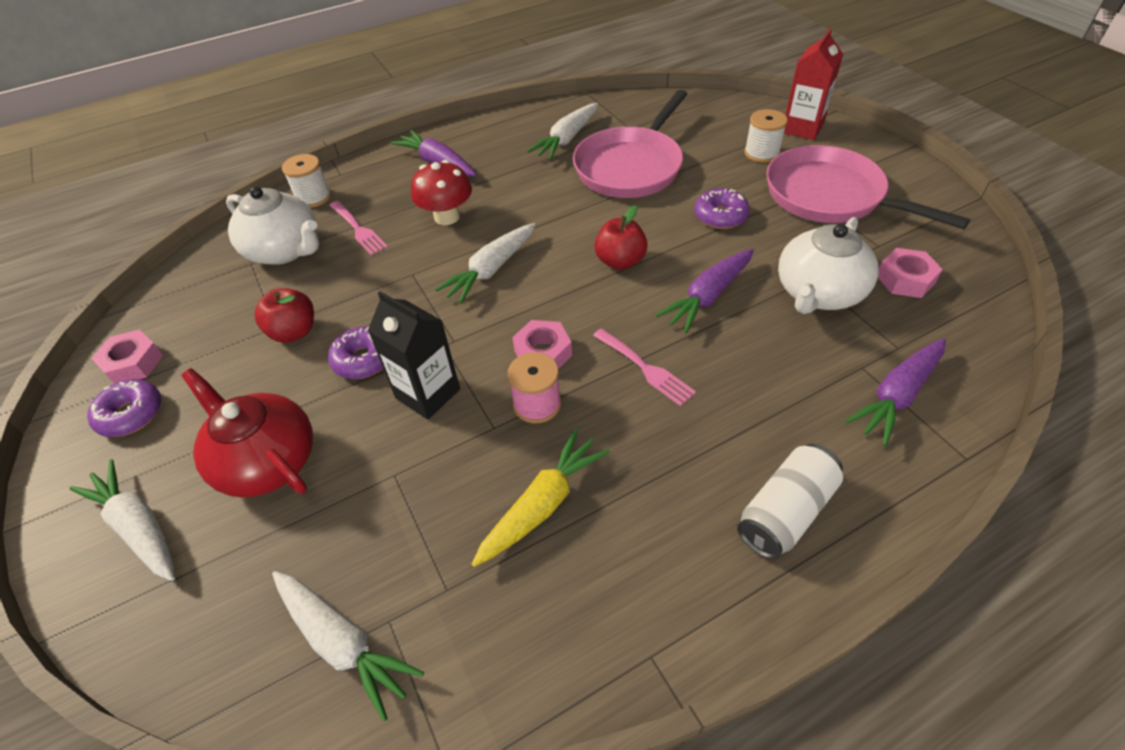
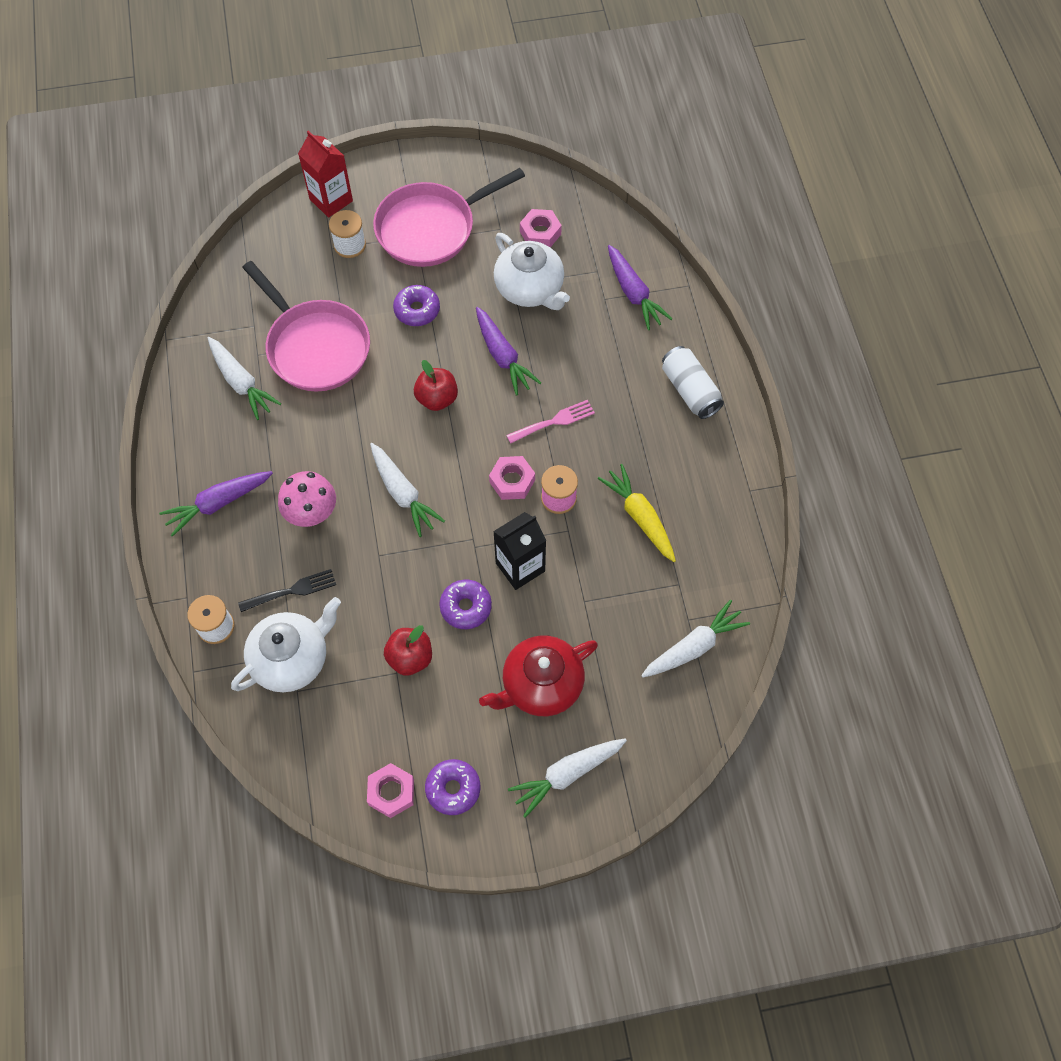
camera: 75 degrees left, 15 degrees up
pink fork [329,201,388,255] -> black fork [238,569,336,612]
red mushroom [411,160,472,225] -> pink mushroom [278,471,336,527]

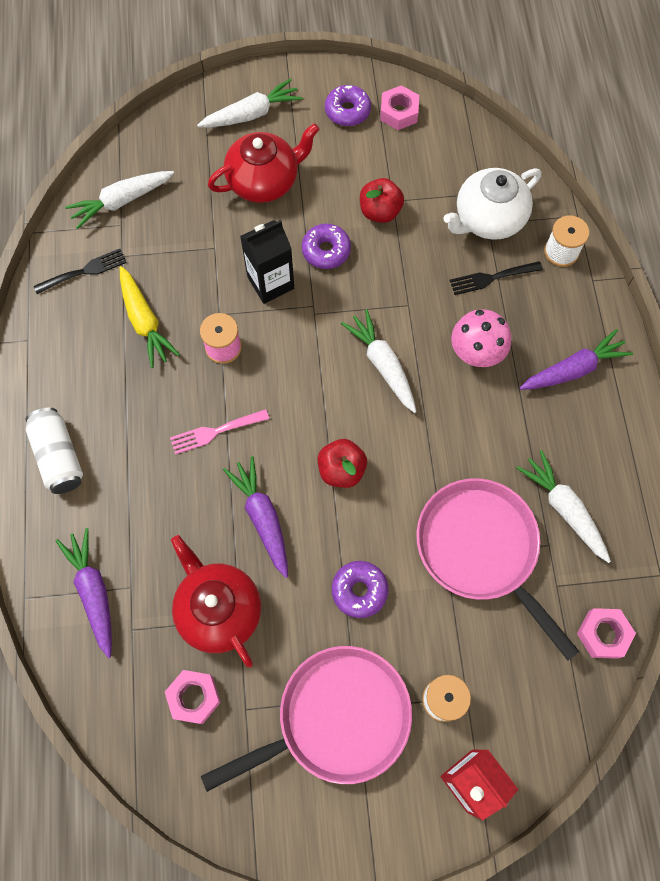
camera: 175 degrees left, 5 degrees up
pink nut [489,456,535,500] -> pink nut moved to [577,608,636,659]
white teapot [494,233,570,310] -> red teapot [171,535,261,668]
none -> black fork [34,249,127,294]

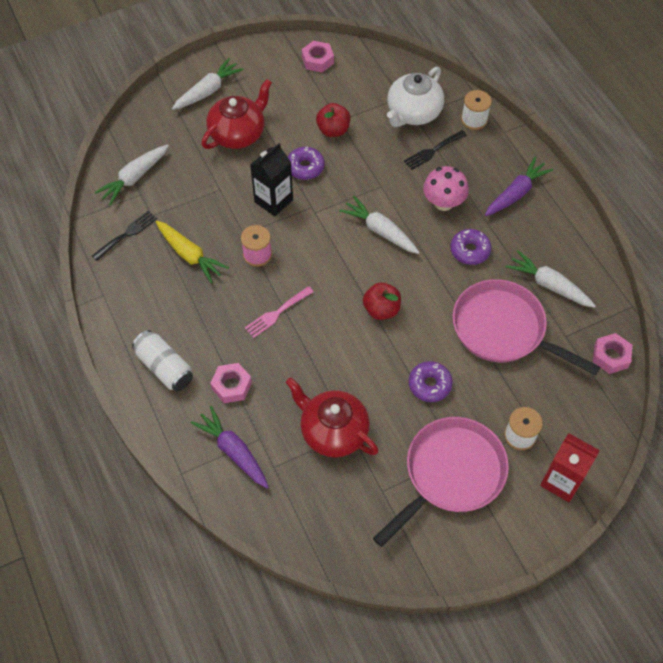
camera: 20 degrees left, 10 degrees down
pink nut [165,670,221,724] -> pink nut moved to [210,363,252,403]
purple carrot [223,456,288,578] -> none
purple donut [325,85,371,126] -> purple donut moved to [450,229,491,265]

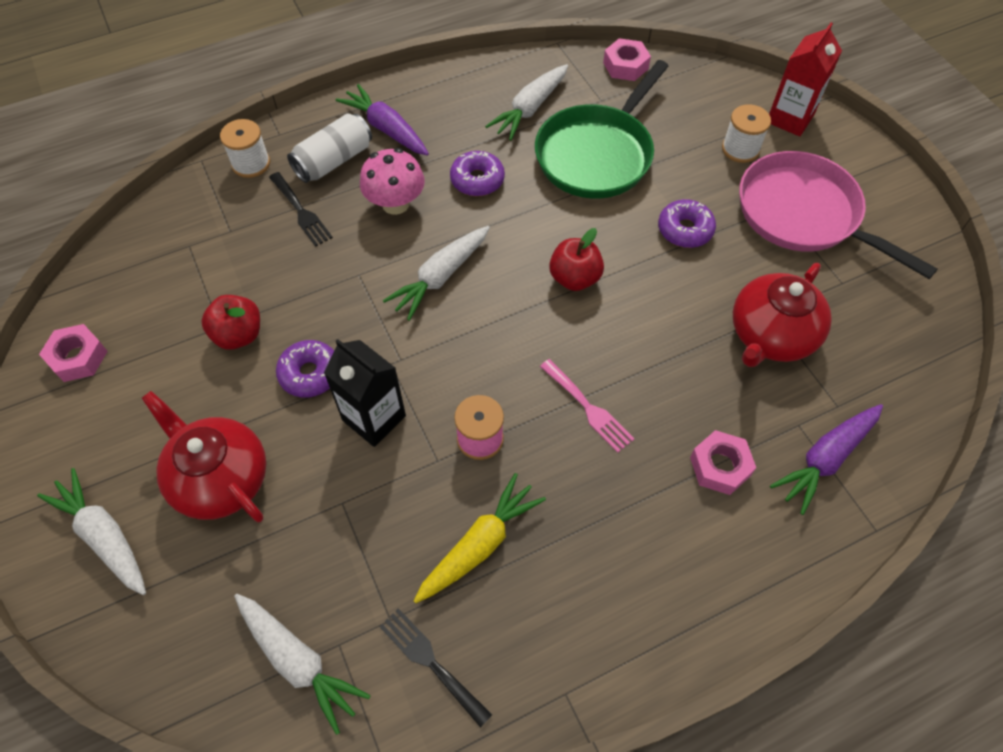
camera: 90 degrees left, 0 degrees up
white can [132,330,193,391] -> white can moved to [287,114,372,183]
white teapot [387,67,444,127] -> none
pink pan [452,279,600,376] -> green pan [535,60,669,199]

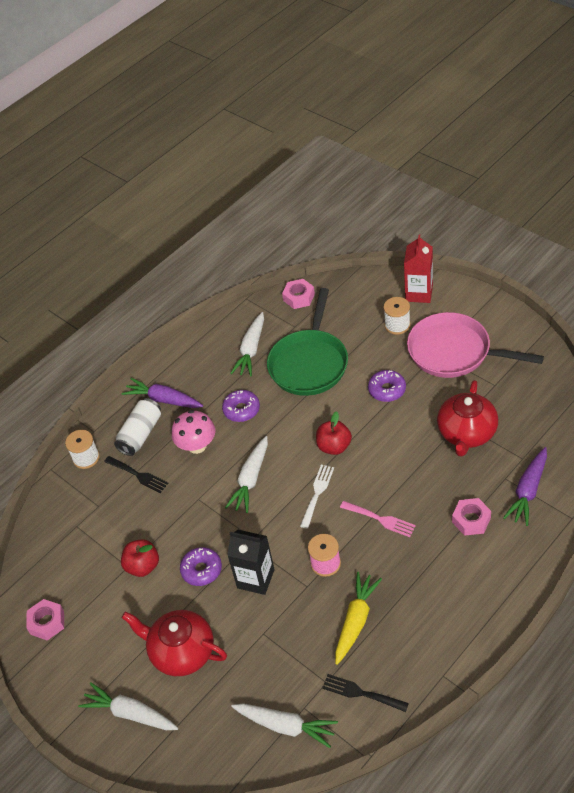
camera: 15 degrees left, 10 degrees down
none -> white fork [300,465,334,529]

